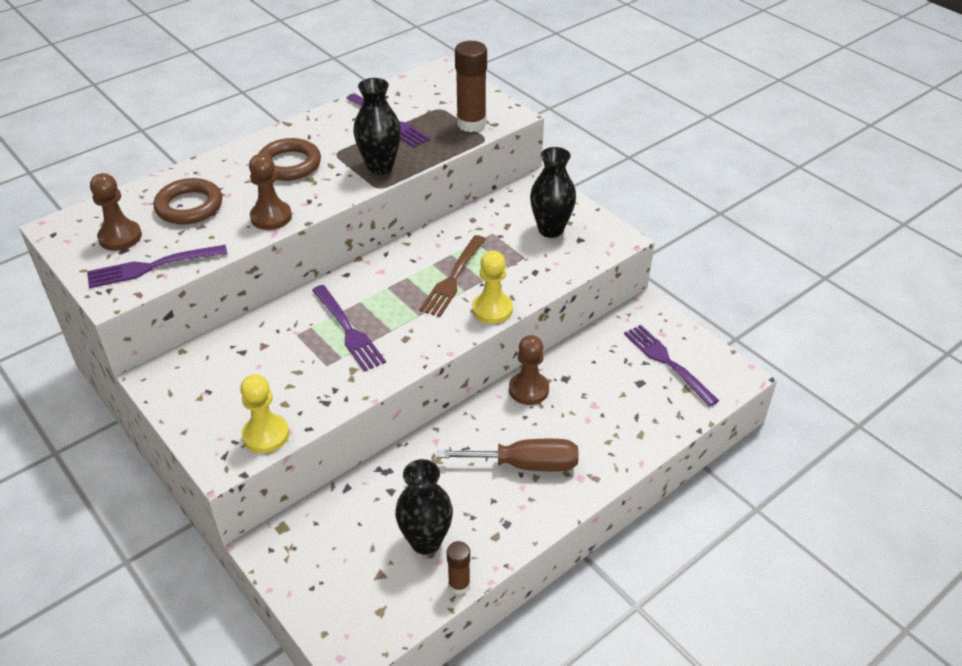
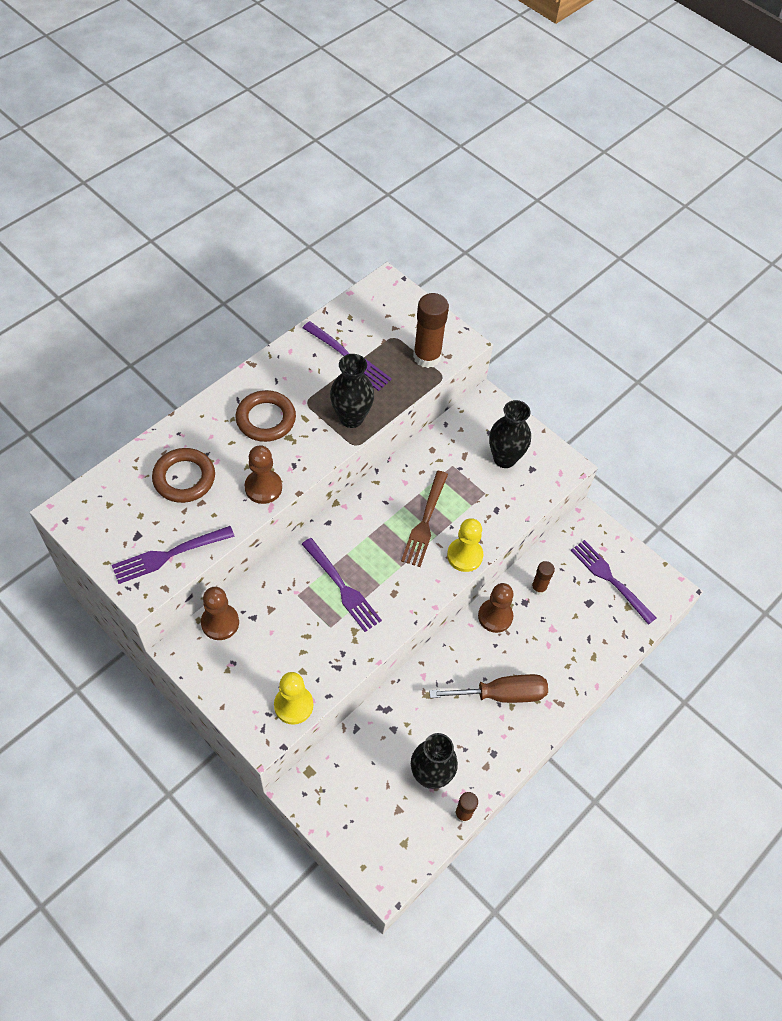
camera: 10 degrees left, 15 degrees up
brown pawn [90,173,142,251] -> brown pawn moved to [201,587,239,640]
none -> brown glue stick [531,561,555,595]

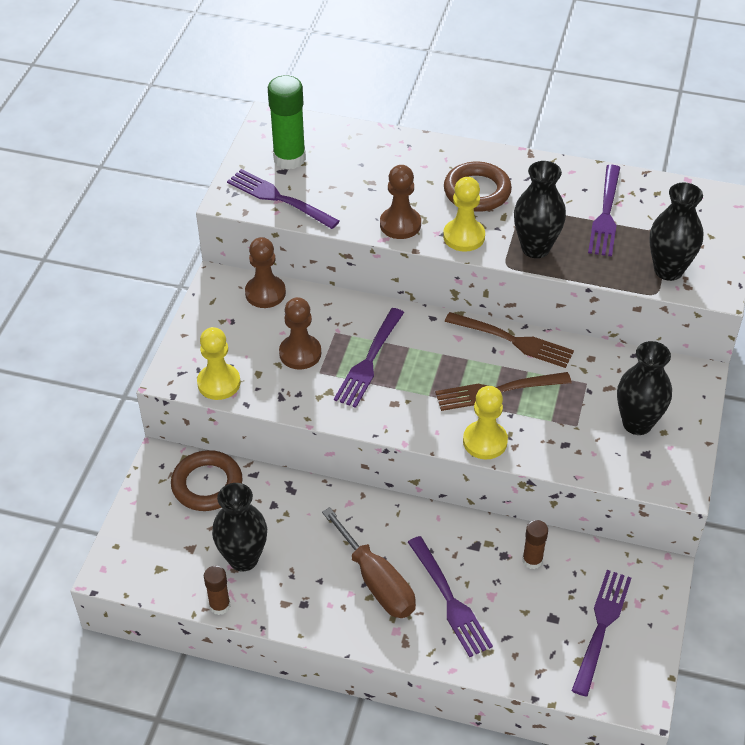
camera: 65 degrees right, 10 degrees down
brown ring [152,448,215,503] -> brown ring moved to [171,450,243,511]
brown glue stick [413,293,449,368] -> black vase [650,182,703,281]
brown pawn [478,583,513,633] -> brown pawn moved to [279,297,321,370]
none -> green glue stick [268,75,306,169]
none -> purple fork [408,536,493,657]
none -> yellow pawn [443,177,485,252]
none -> brown fork [445,312,574,368]

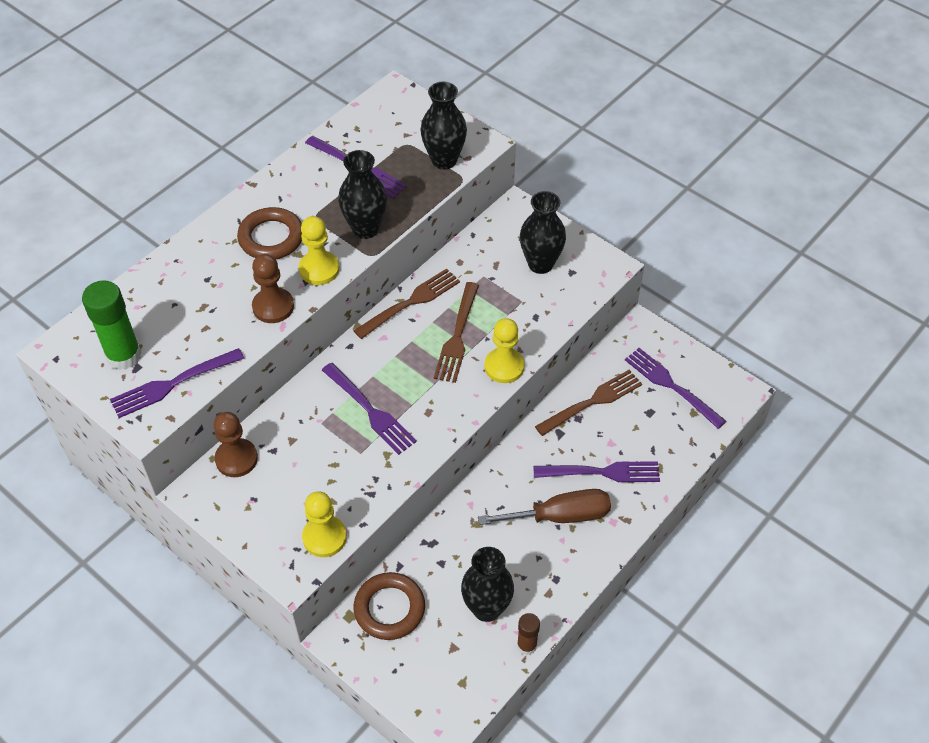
camera: 65 degrees left, 5 degrees up
brown pawn [279,297,321,370] -> none
brown glue stick [522,520,548,569] -> brown fork [535,370,642,436]

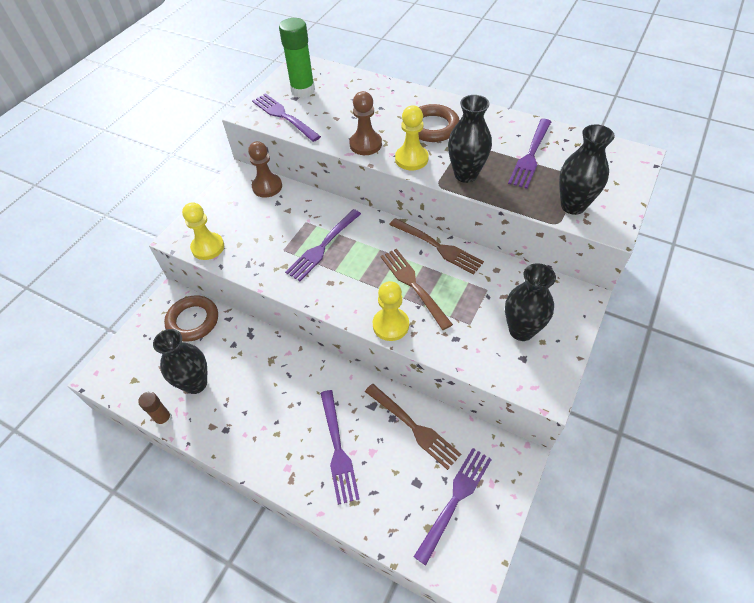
camera: 80 degrees right, 0 degrees up
brown fork [434,282,479,383] -> brown fork turned 60 degrees clockwise [380,249,453,330]
brown screwdriver [478,489,611,525] -> none

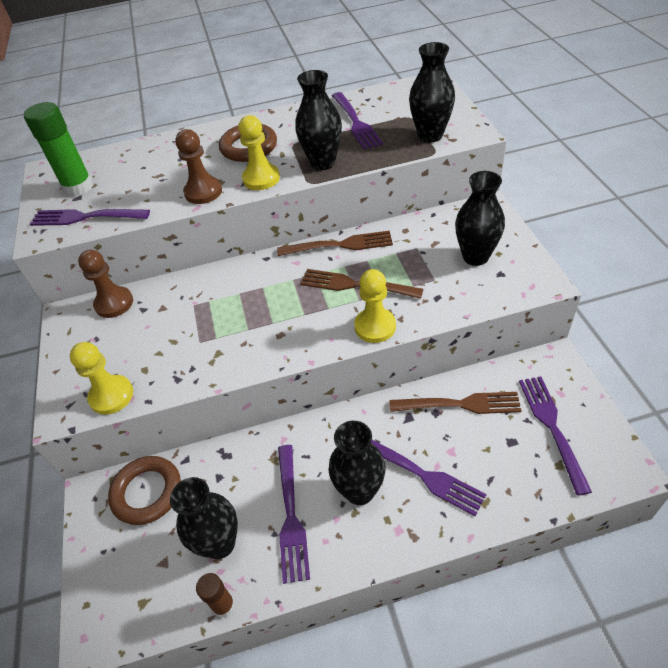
camera: 40 degrees left, 5 degrees down
purple fork [285,209,361,281] -> purple fork moved to [278,445,310,584]
none -> black vase [329,421,386,505]

